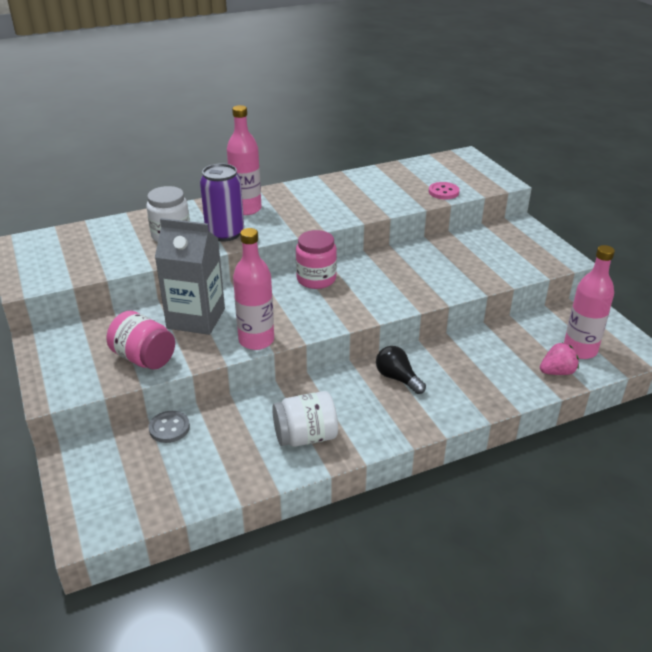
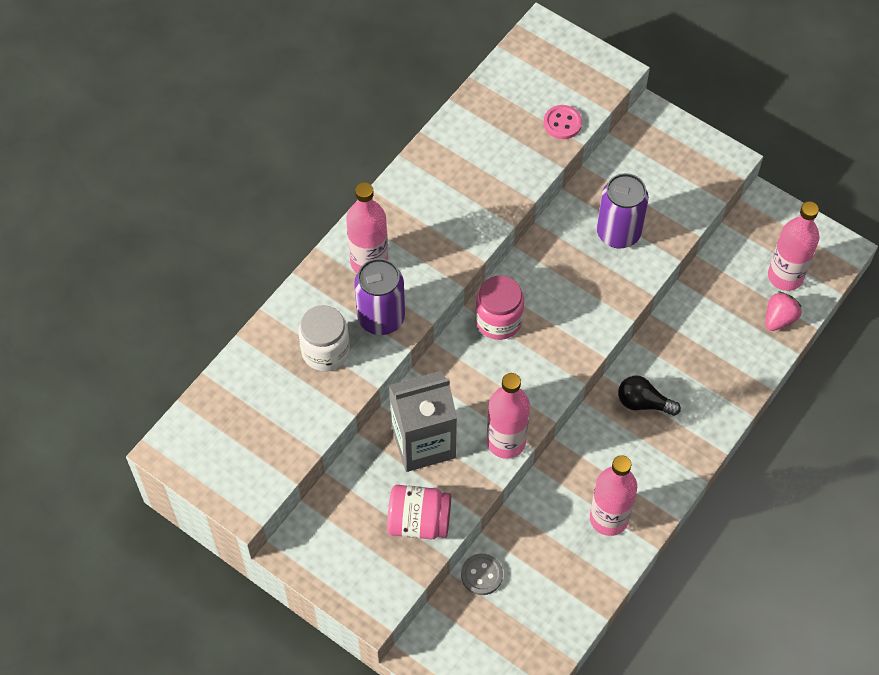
camera: 30 degrees left, 25 degrees up
white jar [272,391,338,447] -> pink bottle [590,455,637,536]
none -> purple can [597,173,649,248]

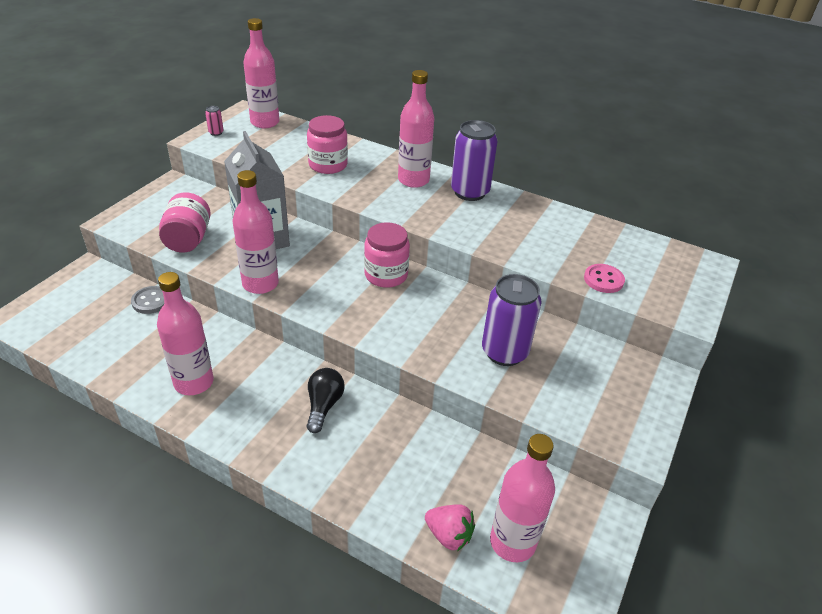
camera: 80 degrees right, 20 degrees down
white jar [298,305,350,371] -> pink jar [307,115,348,174]
purple can [354,258,405,335] -> purple can moved to [451,120,498,201]
none -> pink can [205,106,223,136]
none -> pink bottle [243,18,279,128]

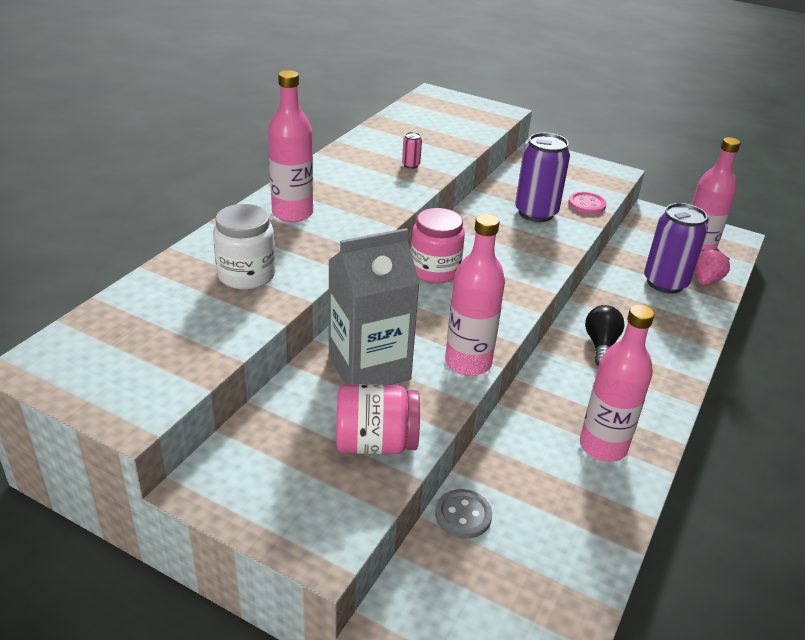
camera: 90 degrees left, 5 degrees down
pink can [205,106,223,136] -> pink can moved to [402,132,422,169]
pink bottle [243,18,279,128] -> none
pink jar [307,115,348,174] -> white jar [213,204,275,290]
black light bulb [307,368,345,433] -> black light bulb turned 90 degrees clockwise [585,305,624,366]
purple can [451,120,498,201] -> purple can moved to [644,203,708,294]
pink button [584,264,625,293] -> pink button moved to [568,192,606,214]

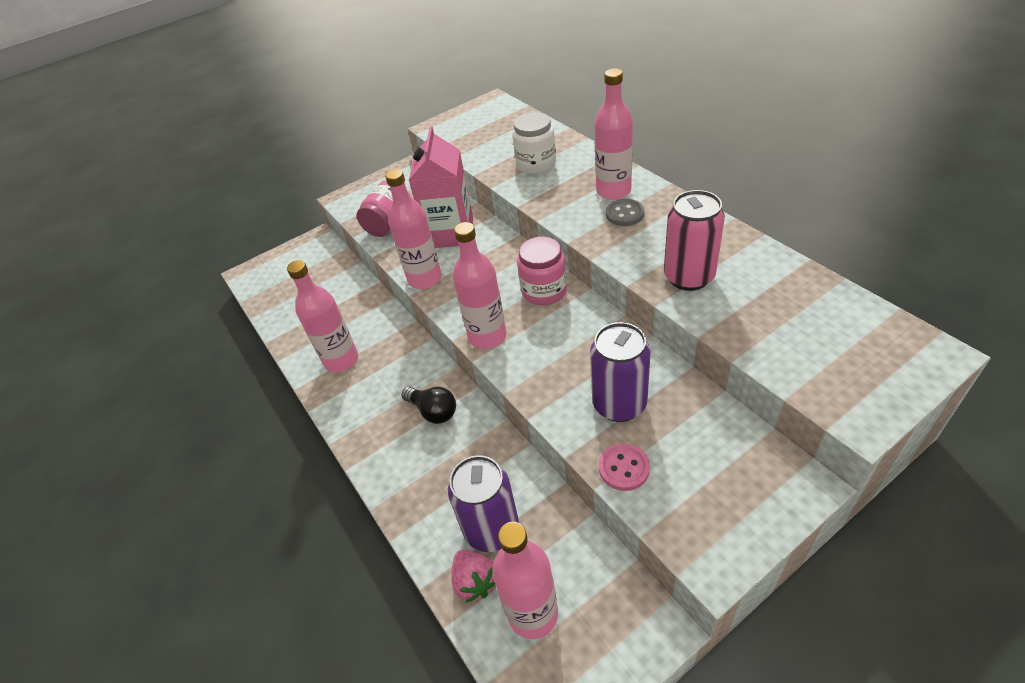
camera: 125 degrees right, 10 degrees up
grey carton [328,228,420,385] -> pink carton [409,126,473,248]
pink can [402,132,422,169] -> pink can [664,190,725,291], size x2.45
grey button [435,489,492,539] -> grey button moved to [606,199,645,226]
none -> pink bottle [453,222,506,349]

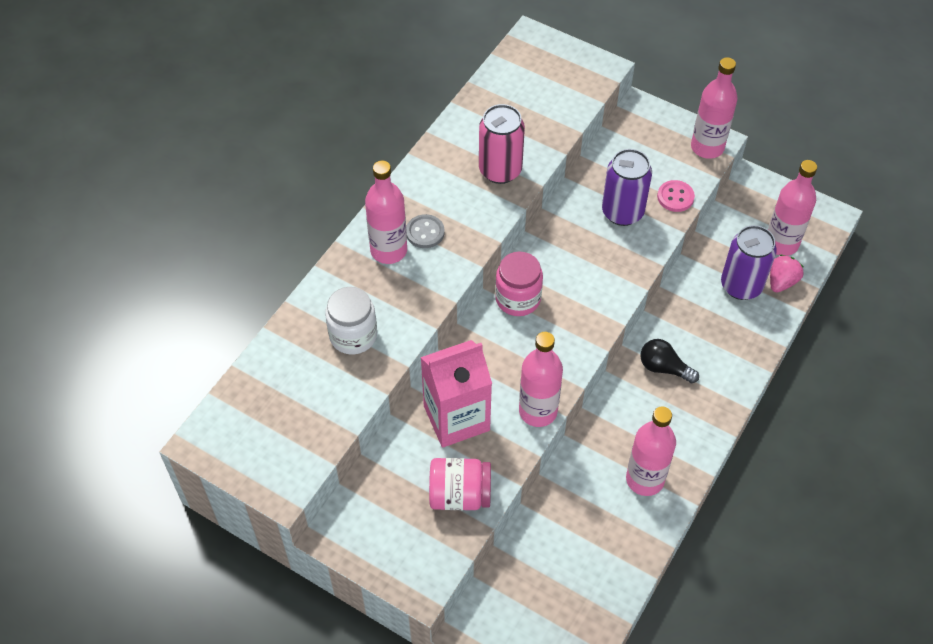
camera: 120 degrees left, 10 degrees up
black light bulb [402,387,456,424] -> black light bulb turned 75 degrees counterclockwise [640,339,699,383]
pink bottle [453,222,506,349] -> pink bottle moved to [691,57,738,159]

